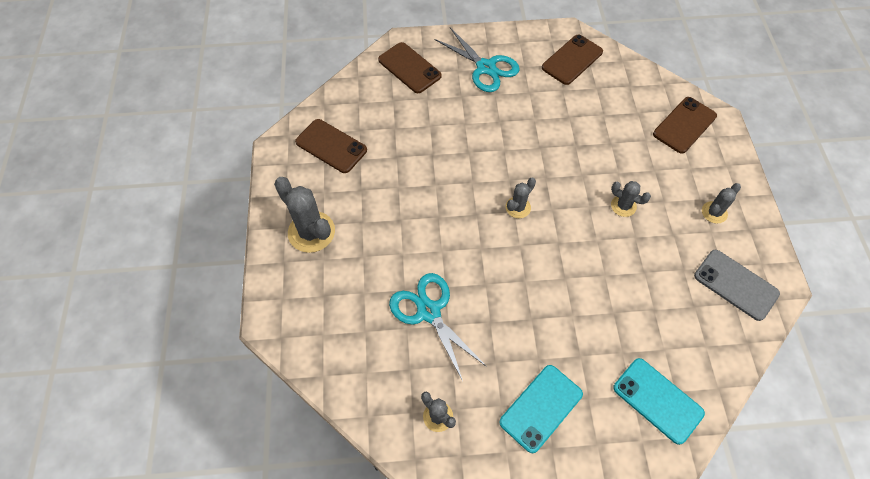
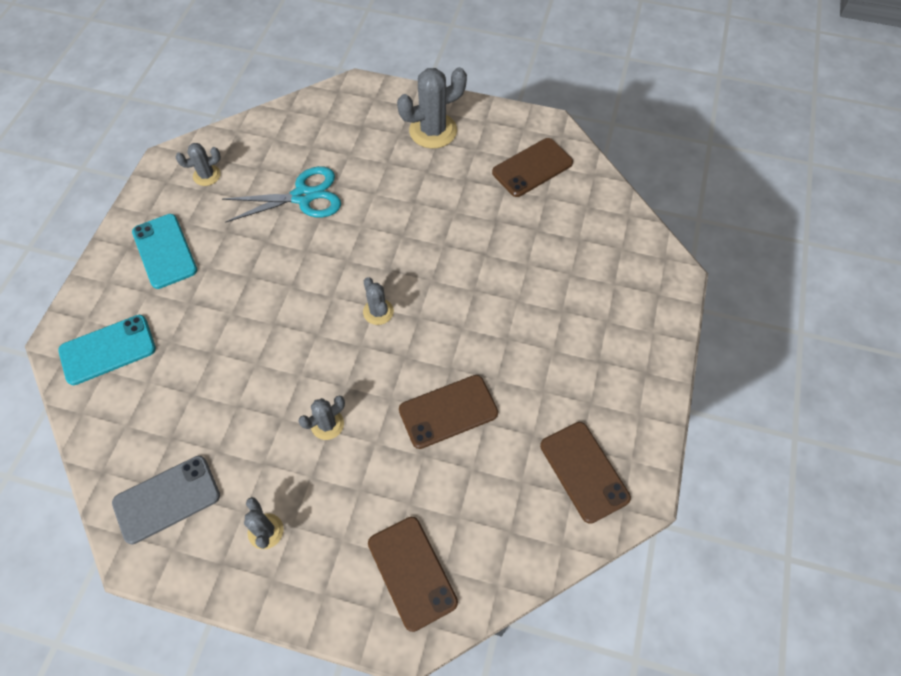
camera: 110 degrees right, 0 degrees up
brown phone [378,42,442,93] -> brown phone moved to [399,375,498,449]
turquoise scissors [434,27,520,92] -> none

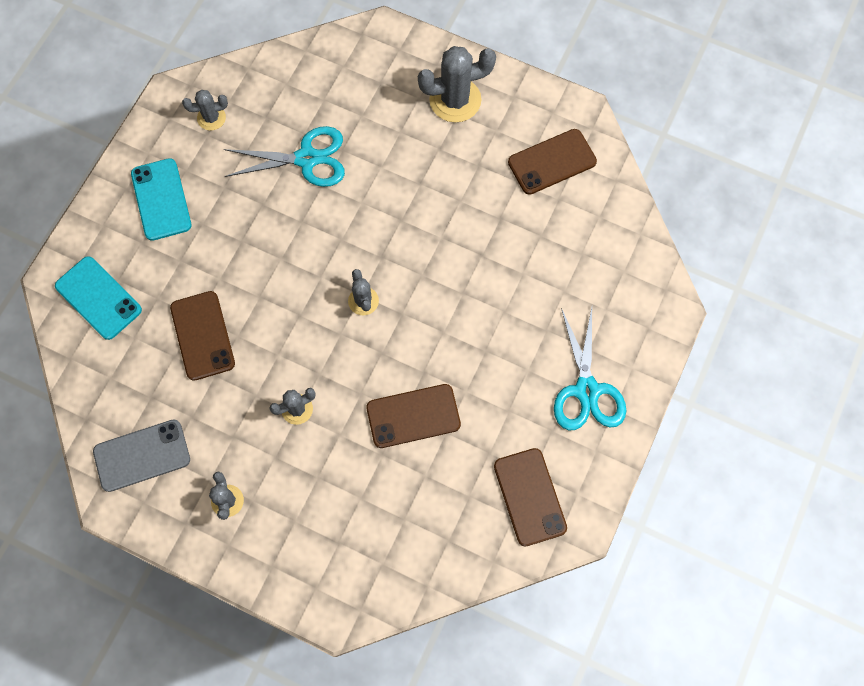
camera: 10 degrees right, 10 degrees up
turquoise phone [58,315,156,385] -> turquoise phone turned 60 degrees clockwise [55,256,142,340]
brown phone [368,517,458,632] -> brown phone moved to [170,291,235,381]
none -> turquoise scissors [554,308,626,430]

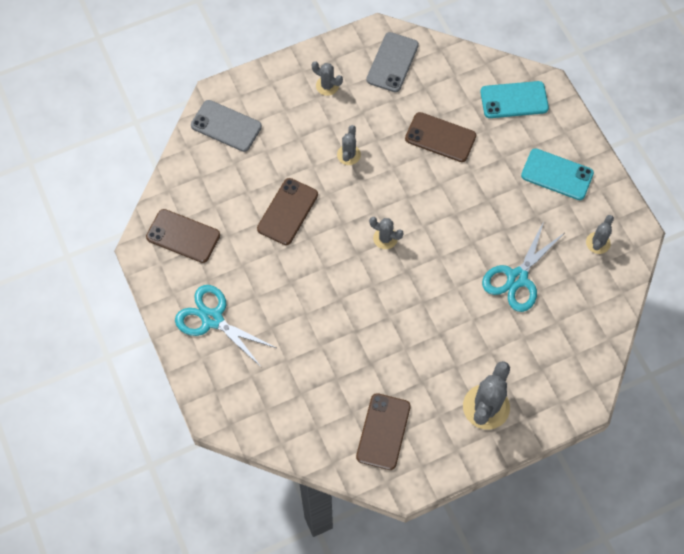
camera: 130 degrees right, 5 degrees down
none -> grey phone [191,100,262,152]

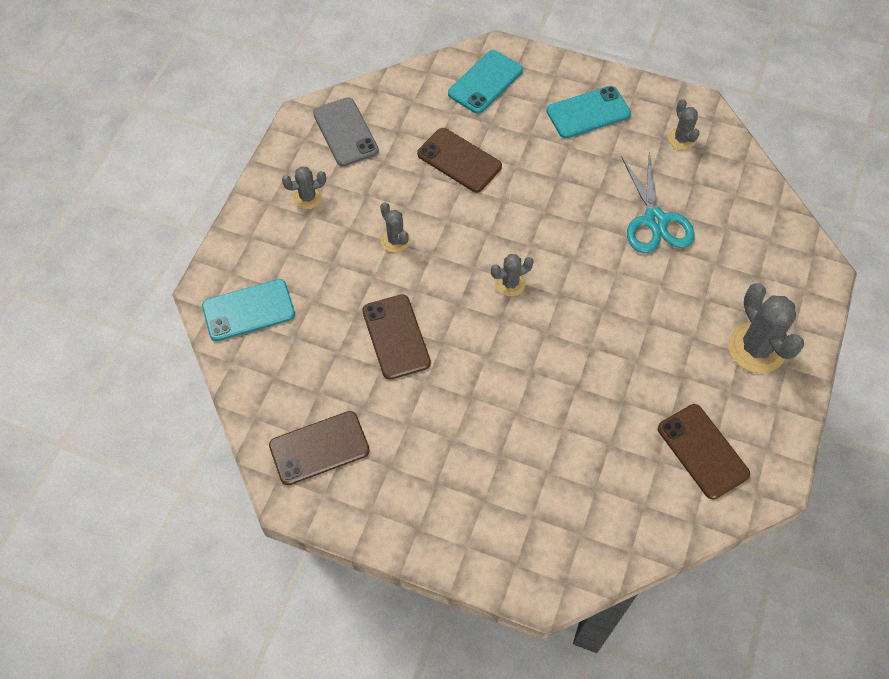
camera: 45 degrees left, 5 degrees down
turquoise scissors [175,285,276,367] -> none
grey phone [191,100,262,152] -> turquoise phone [202,279,295,341]
brown phone [405,112,476,162] -> brown phone turned 60 degrees clockwise [417,128,502,192]

